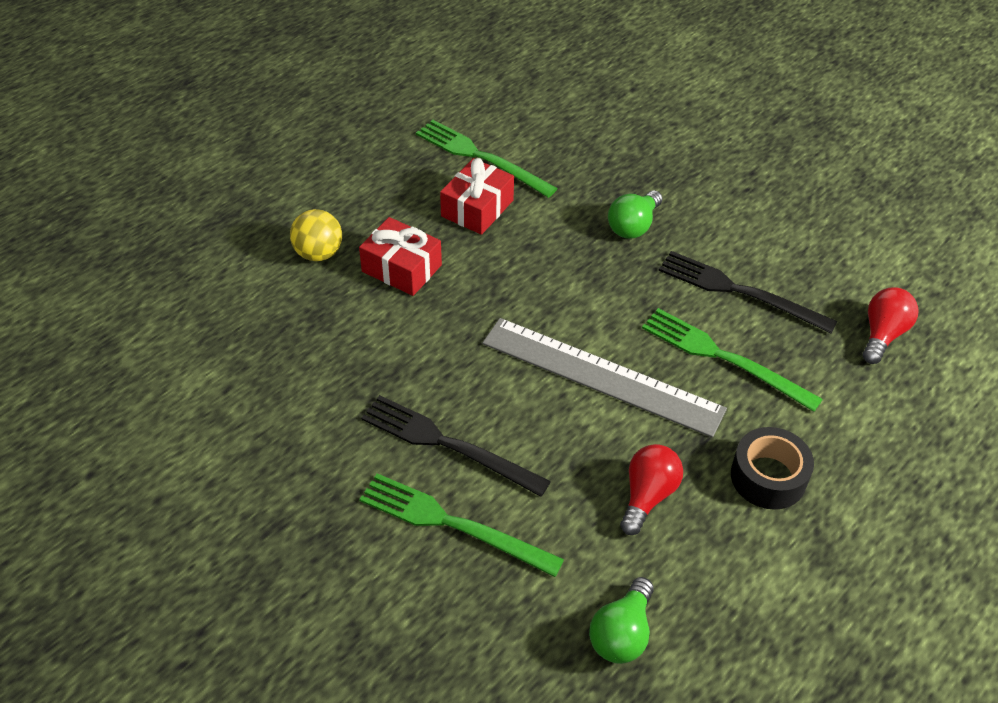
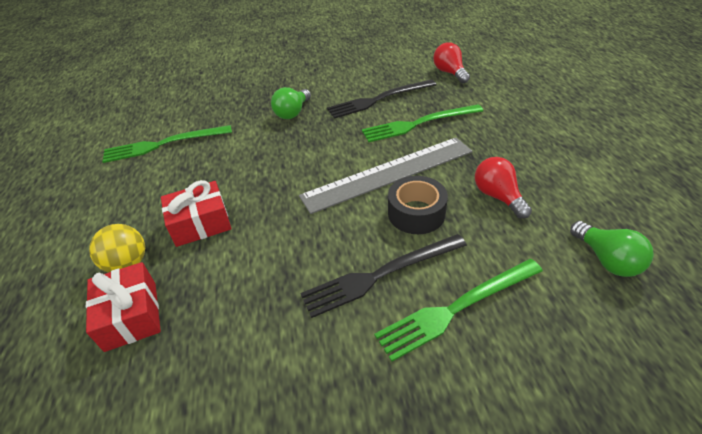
camera: 50 degrees left, 5 degrees down
red gift [440,158,514,235] -> red gift moved to [86,262,161,352]
green light bulb [608,190,662,239] -> green light bulb turned 45 degrees clockwise [271,87,311,119]
black tape [731,427,814,509] -> black tape moved to [388,176,448,234]

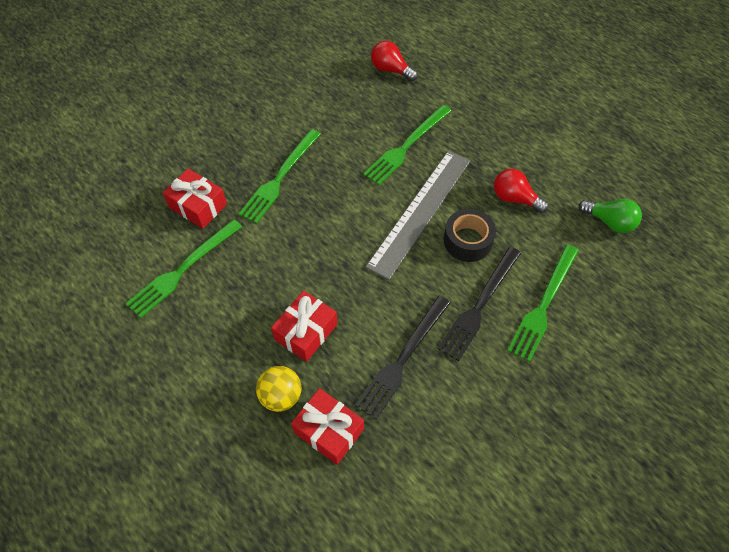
camera: 35 degrees left, 15 degrees up
green light bulb [271,87,311,119] -> green fork [239,129,321,224]
black fork [327,79,436,119] -> black fork moved to [355,296,450,419]
none -> red gift [163,168,227,229]

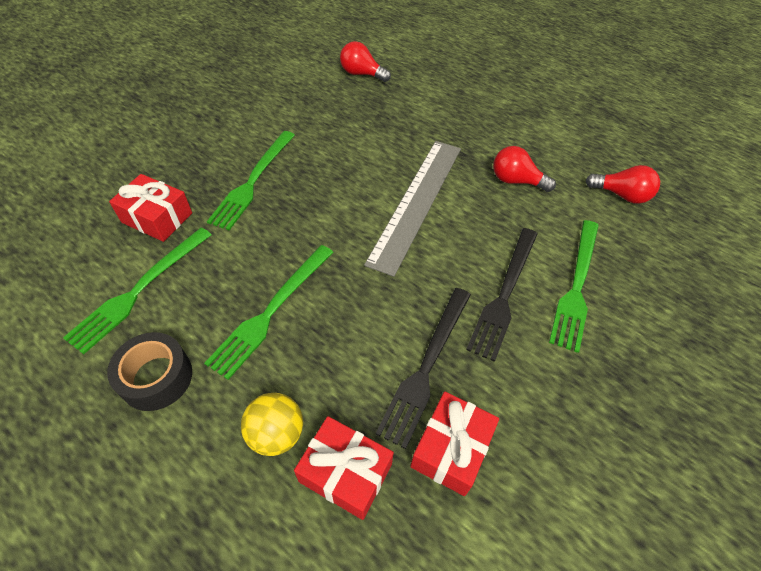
camera: 10 degrees left, 5 degrees down
red gift [271,290,337,362] -> red gift moved to [410,391,499,496]
green fork [363,105,452,185] -> green fork moved to [204,245,334,380]
black tape [444,209,496,262] -> black tape moved to [107,332,192,411]
green light bulb [578,199,642,233] -> red light bulb [586,165,660,204]

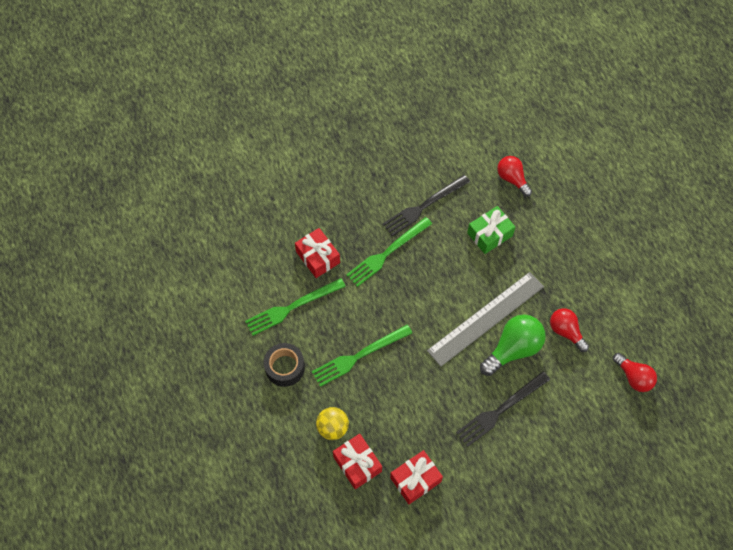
camera: 30 degrees right, 10 degrees up
black fork [376,288,471,449] -> black fork moved to [382,175,470,236]
green fork [549,220,599,353] -> none
none -> green gift [467,206,515,254]
none -> green light bulb [480,315,546,376]

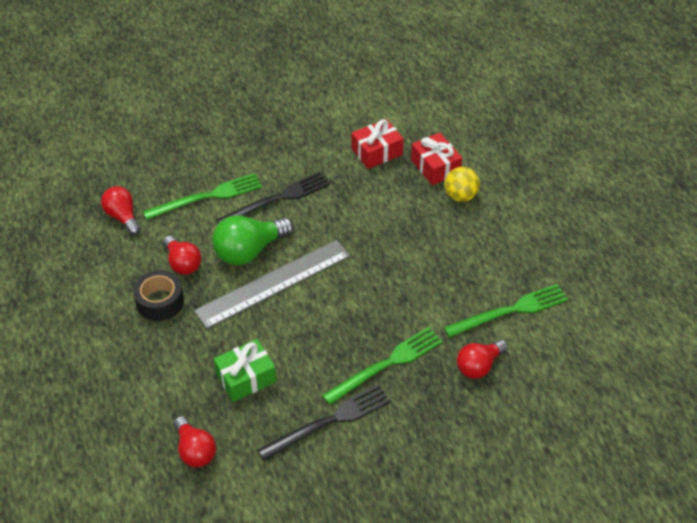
camera: 175 degrees left, 15 degrees down
black tape [264,343,305,387] -> black tape moved to [133,270,184,321]
red gift [295,228,340,278] -> red light bulb [457,340,508,379]
green fork [312,325,412,387] -> green fork moved to [143,173,262,220]

